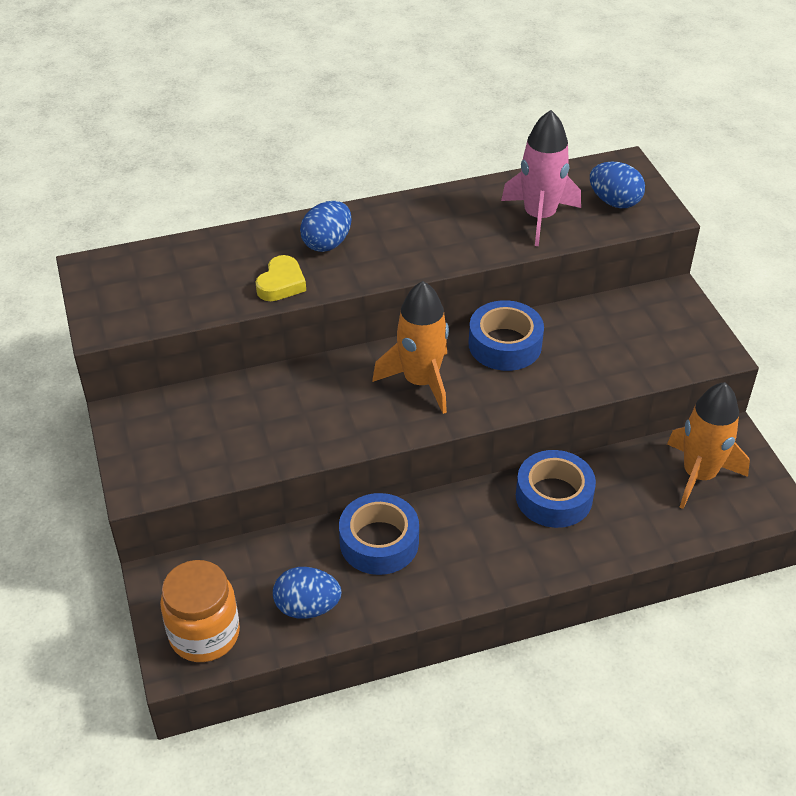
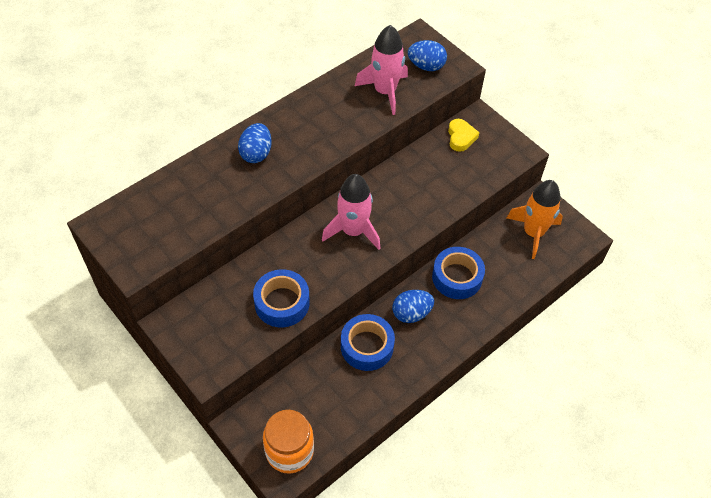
camera: 25 degrees left, 10 degrees up
yellow heart [255,255,306,301] -> yellow heart moved to [448,119,480,152]
blue egg [273,567,342,619] -> blue egg moved to [392,290,434,323]
orange rocket [372,281,449,414] -> pink rocket [322,174,380,250]
blue tape [469,300,544,371] -> blue tape moved to [253,269,310,327]

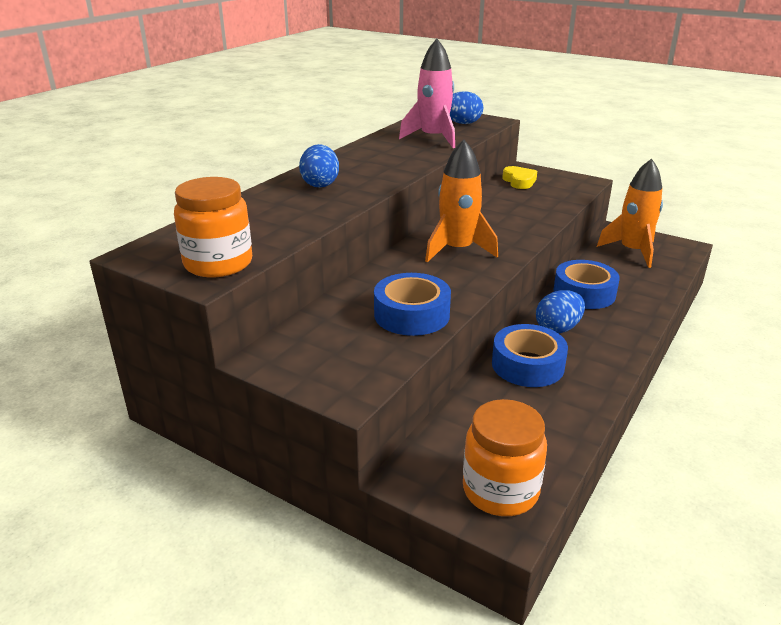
camera: 15 degrees left, 25 degrees down
pink rocket [322,174,380,250] -> orange rocket [425,140,498,262]
none -> orange jar [174,177,252,277]

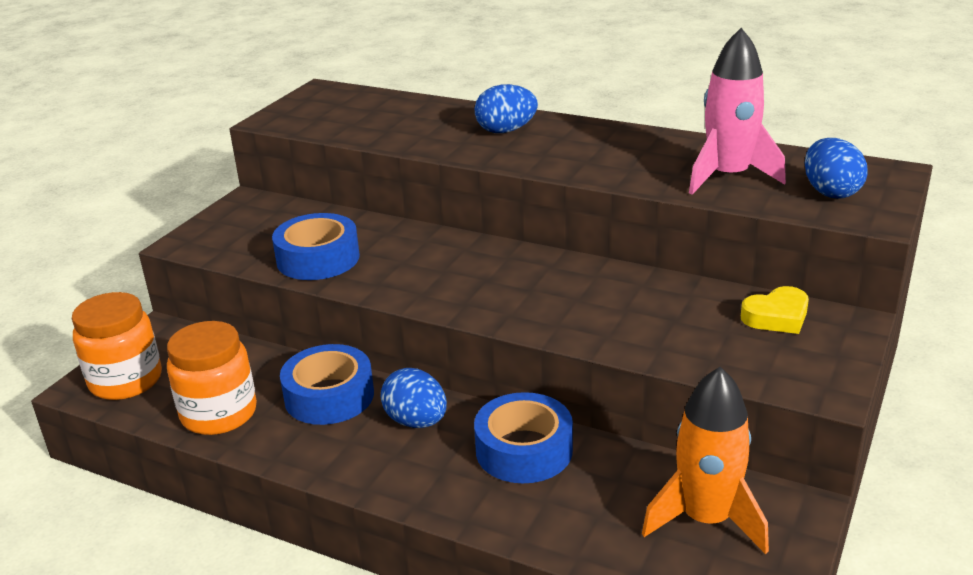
camera: 85 degrees right, 0 degrees up
orange jar [174,177,252,277] -> orange jar moved to [167,321,257,435]
orange rocket [425,140,498,262] -> none

